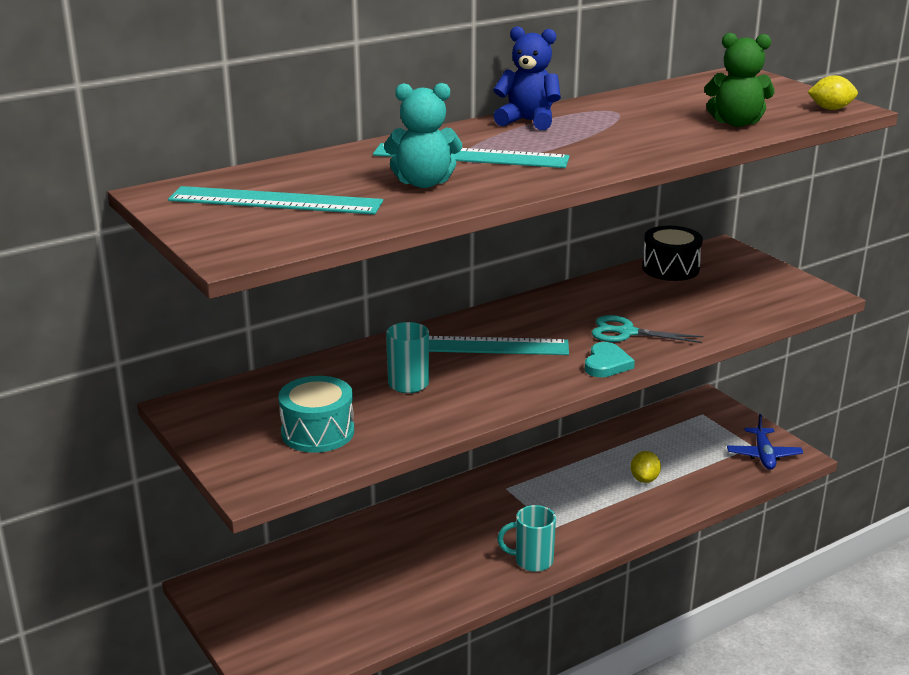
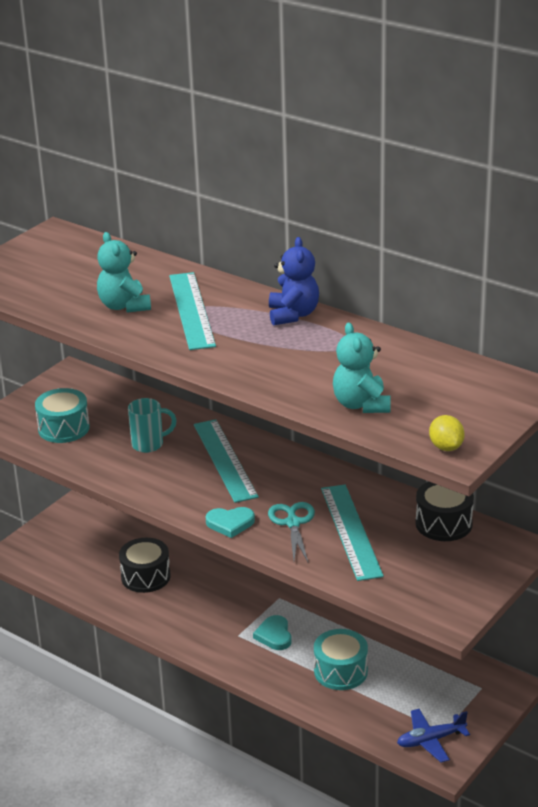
camera: 70 degrees right, 5 degrees up
turquoise ruler [168,186,383,215] -> turquoise ruler moved to [321,485,384,581]
turquoise mug [497,505,556,572] -> none
yellow lemon [631,451,661,483] -> turquoise drum [314,629,368,690]
green teddy bear [704,33,775,127] -> turquoise teddy bear [333,323,391,413]
none -> black drum [119,538,171,593]
none -> turquoise heart [253,615,292,650]

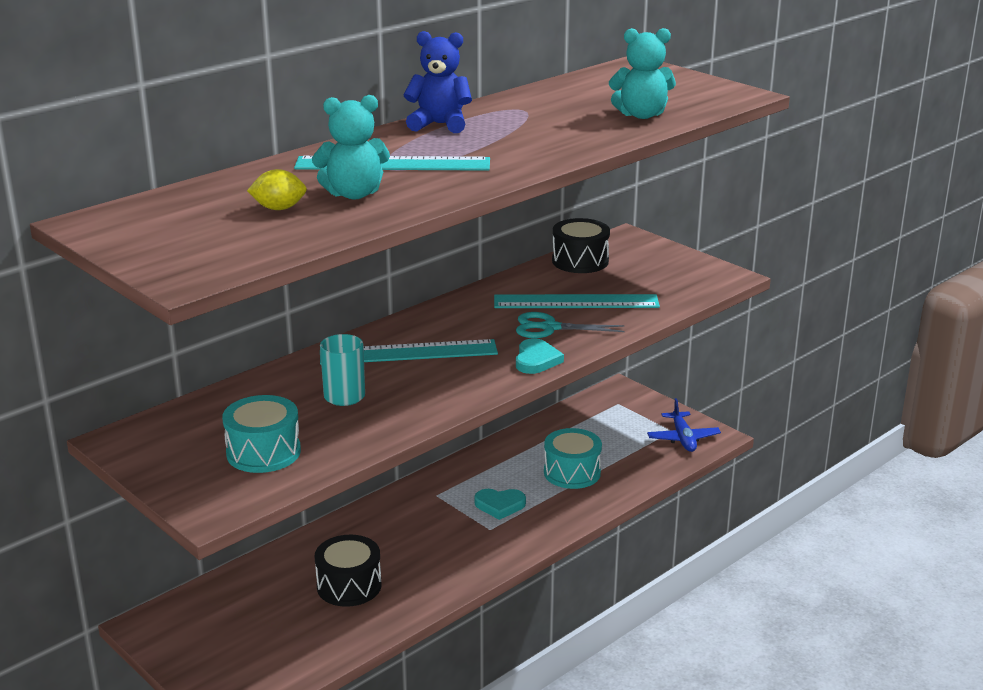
camera: 80 degrees left, 5 degrees down
yellow lemon [429,415,465,451] -> yellow lemon moved to [247,169,307,210]

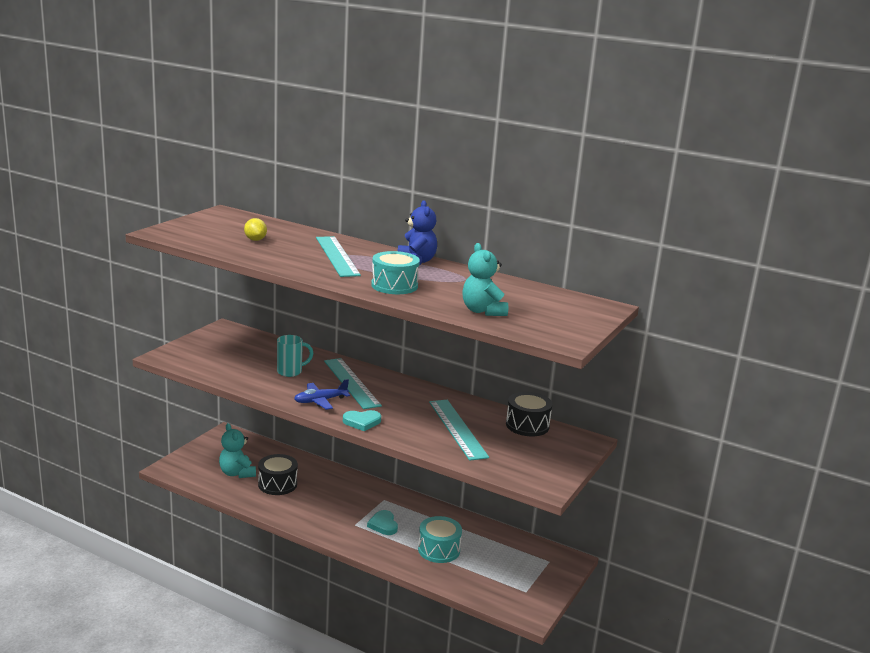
camera: 70 degrees right, 5 degrees down
turquoise drum [222,395,301,473] -> turquoise drum moved to [371,251,420,294]
turquoise teddy bear [312,95,390,199] -> turquoise teddy bear moved to [219,423,256,478]
turquoise scissors [516,312,625,338] -> none
blue plane [647,398,721,452] -> blue plane moved to [294,379,350,410]

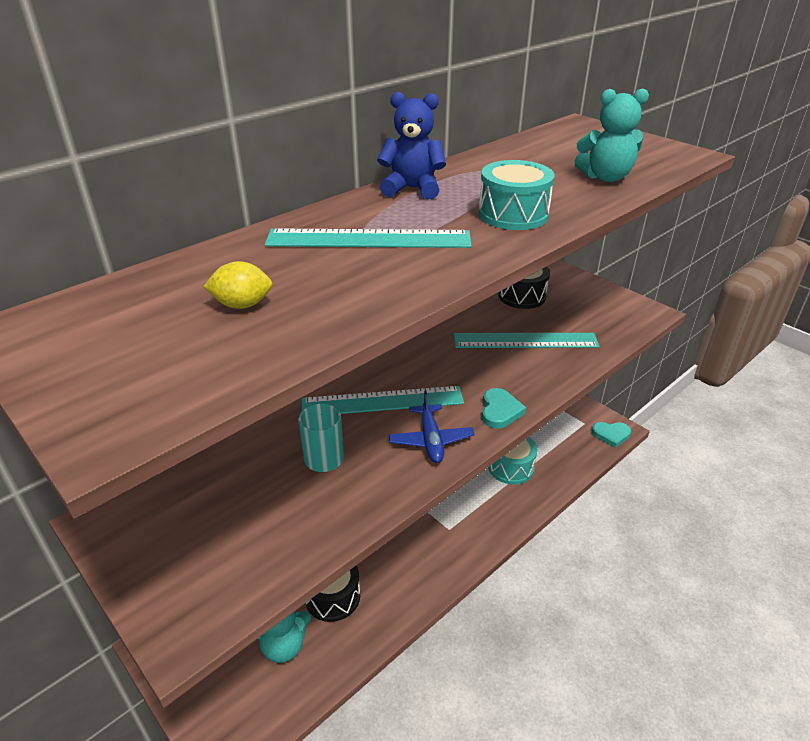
camera: 70 degrees left, 15 degrees up
turquoise heart [367,510,398,535] -> turquoise heart moved to [592,422,631,448]

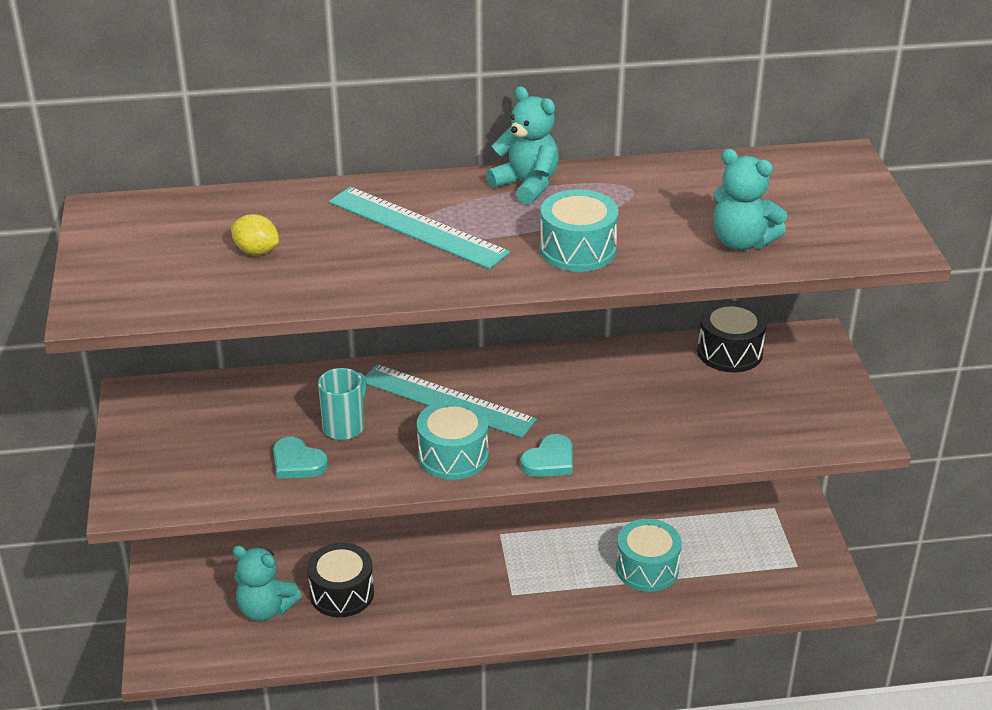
camera: 35 degrees right, 0 degrees up
blue teddy bear [377,92,446,199] -> turquoise teddy bear [486,86,559,205]
blue plane [389,390,475,463] -> turquoise drum [417,400,489,480]
turquoise ruler [454,333,600,348] -> none
turquoise heart [592,422,631,448] -> turquoise heart moved to [273,437,328,479]

